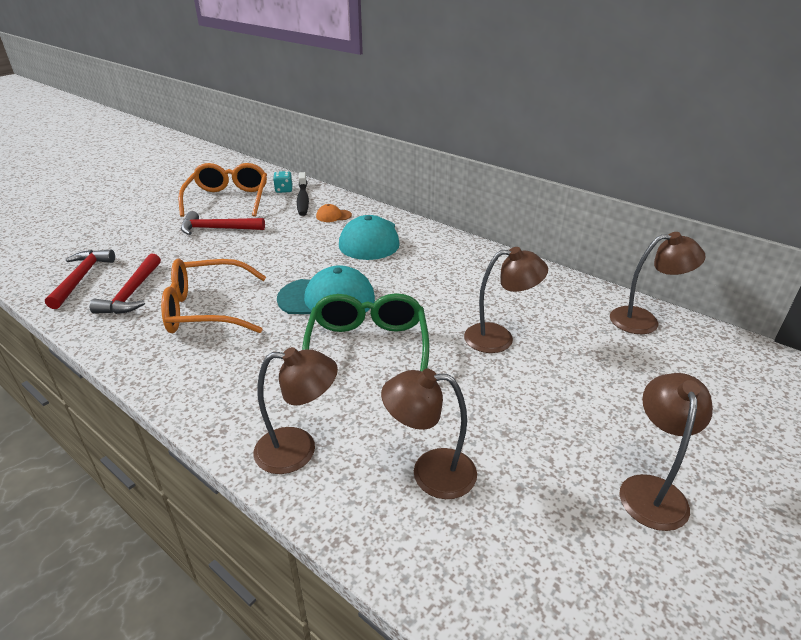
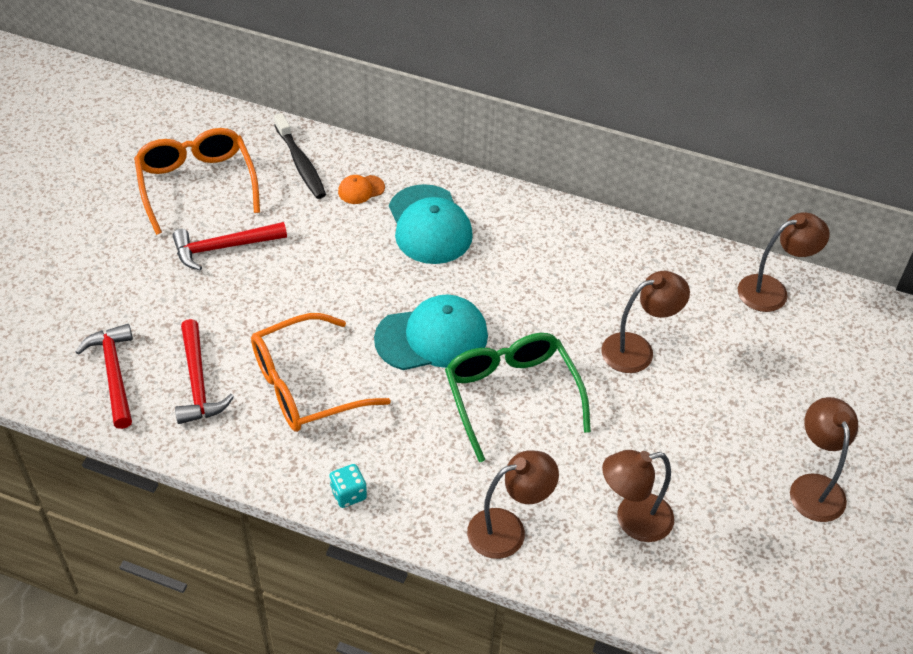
camera: 20 degrees left, 15 degrees up
turquoise dice [273,171,293,193] -> turquoise dice moved to [329,464,367,508]

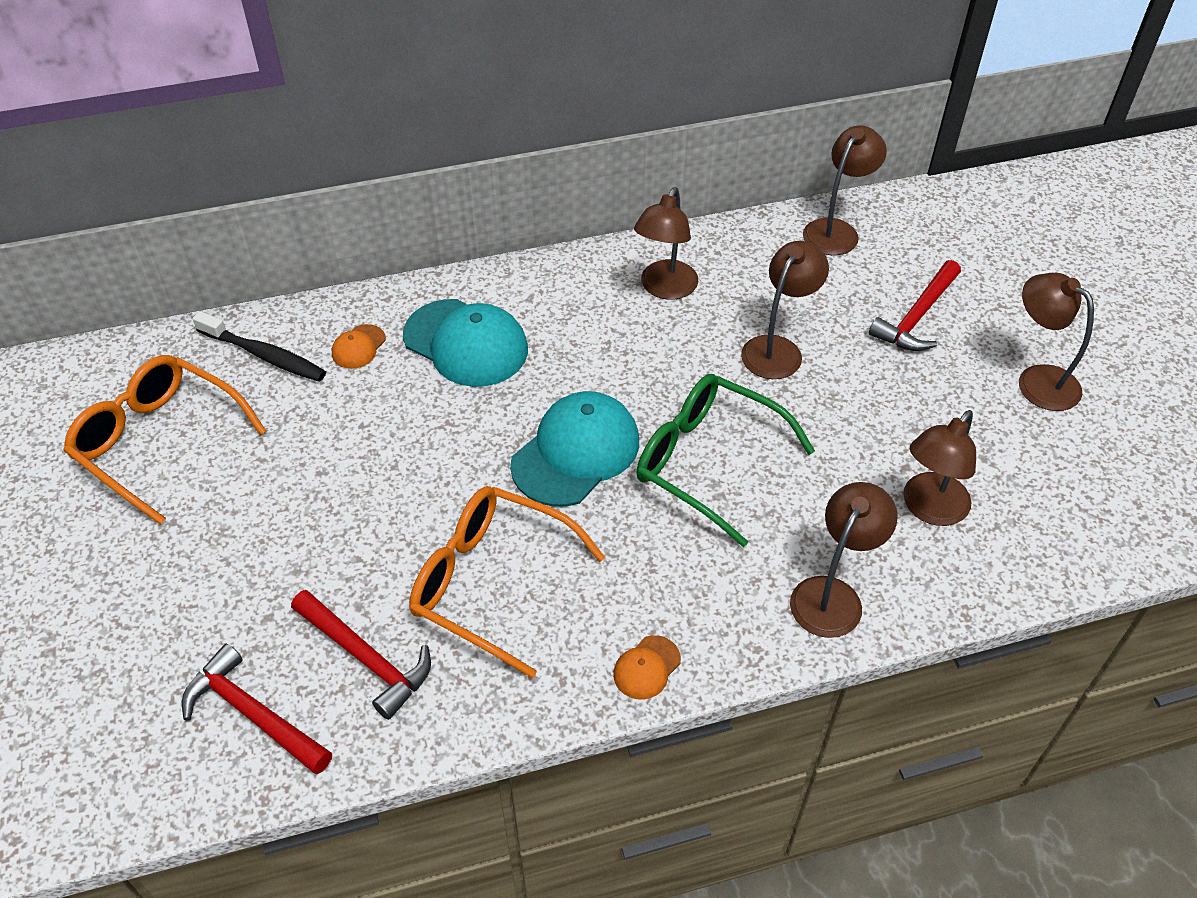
camera: 35 degrees left, 0 degrees up
red hammer [172,222,287,270] -> red hammer moved to [869,260,961,351]
orange glasses [251,313,391,432] -> orange glasses turned 90 degrees clockwise [409,486,605,678]
turquoise dice [329,464,367,508] -> orange cap [613,635,681,700]
none -> brown lamp [634,187,698,300]

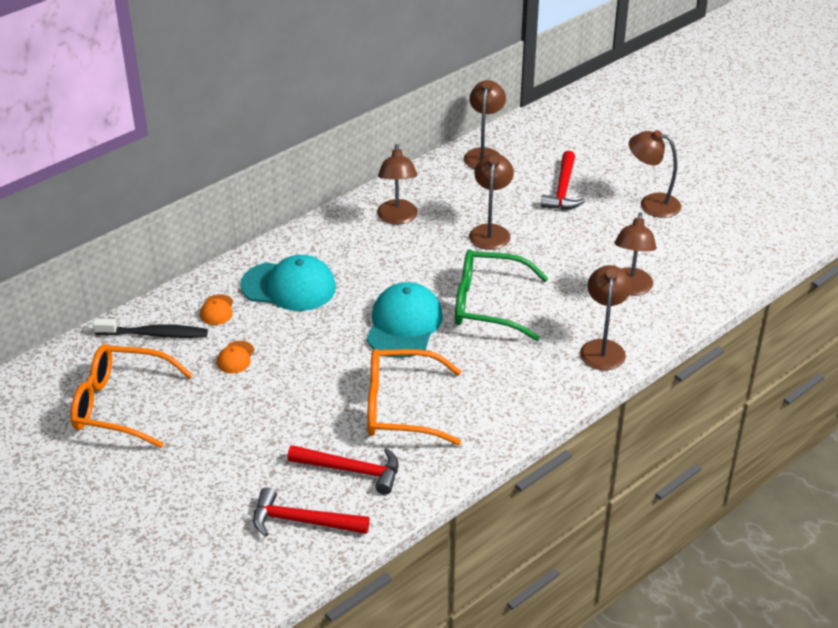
camera: 25 degrees left, 10 degrees down
orange cap [613,635,681,700] -> orange cap moved to [217,341,255,373]

